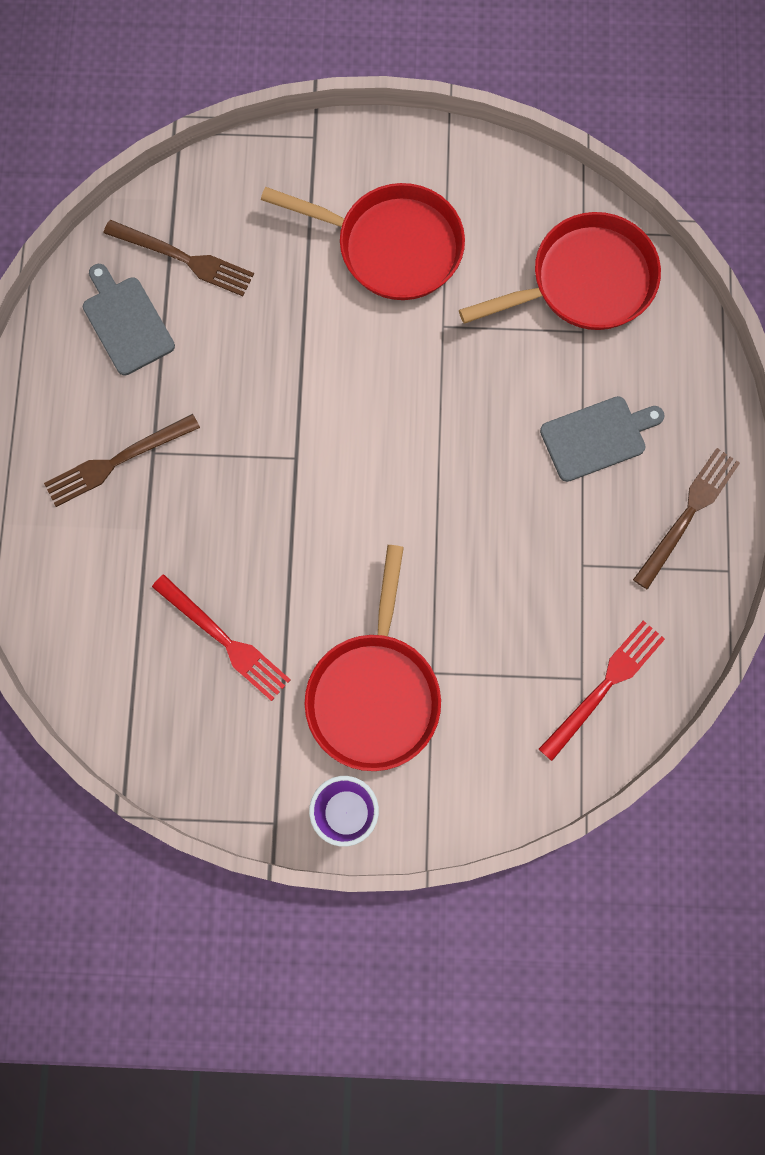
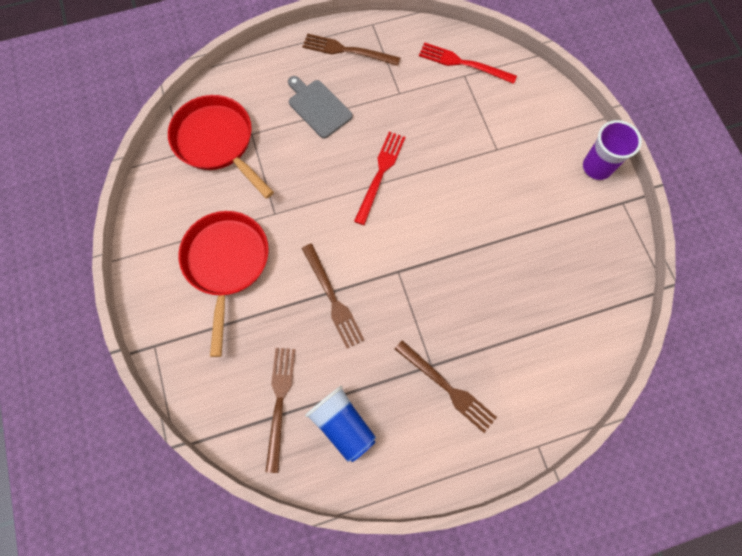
camera: 110 degrees left, 5 degrees down
grey cutting board [83,264,175,376] -> blue cup [305,386,376,462]
red fork [152,574,291,701] -> red fork moved to [354,132,405,225]
red pan [305,545,441,771] -> none
none -> brown fork [302,244,364,349]

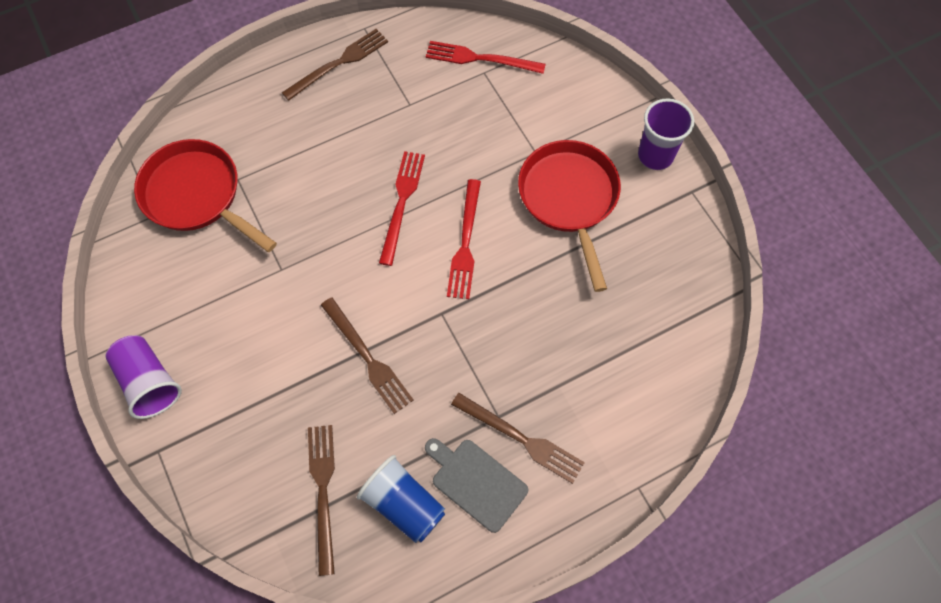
camera: 10 degrees left, 5 degrees down
red pan [178,211,269,357] -> red pan moved to [518,140,621,292]
grey cutting board [288,76,353,138] -> grey cutting board moved to [425,438,528,533]
brown fork [302,33,400,66] -> brown fork turned 135 degrees clockwise [282,29,388,101]
none -> purple cup [105,335,182,419]
none -> red fork [447,179,481,299]

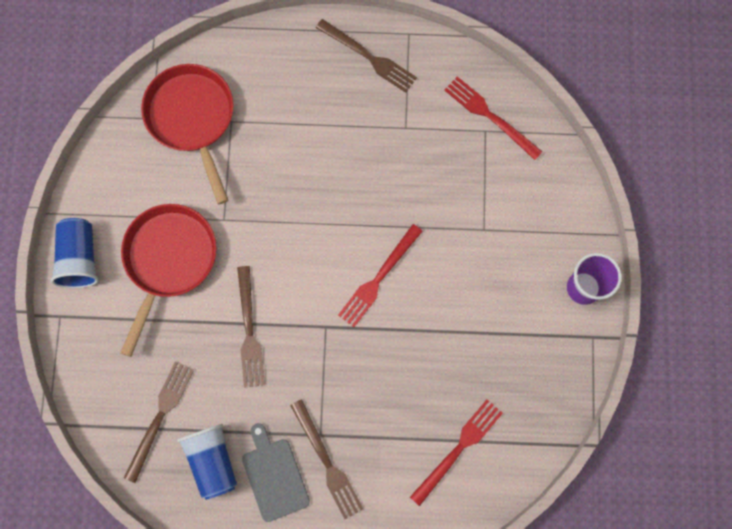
camera: 30 degrees right, 10 degrees up
purple cup [105,335,182,419] -> blue cup [50,218,98,288]
brown fork [282,29,388,101] -> brown fork turned 45 degrees clockwise [316,19,417,93]
red fork [379,151,425,266] -> red fork moved to [410,400,503,506]
red pan [518,140,621,292] -> red pan moved to [120,204,217,357]

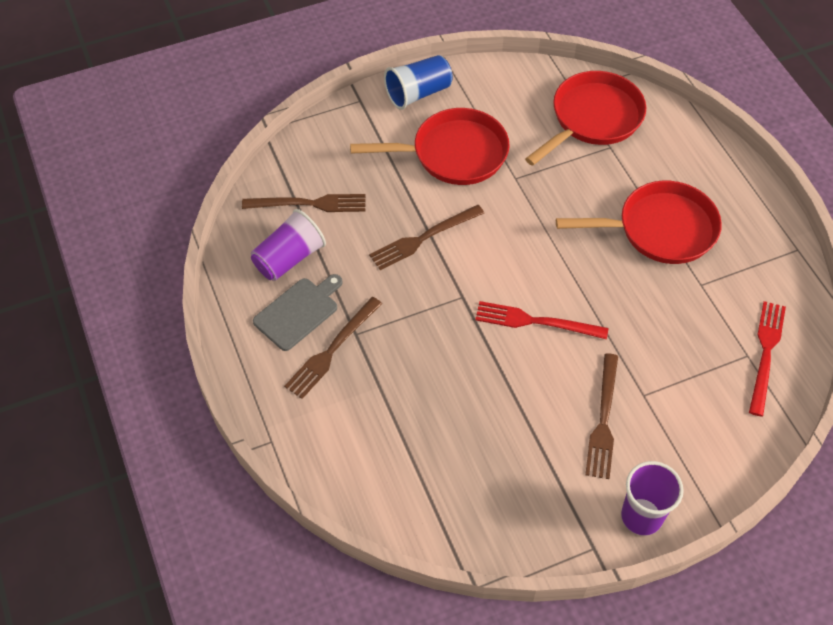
camera: 65 degrees right, 20 degrees down
blue cup [177,424,237,500] -> purple cup [251,209,326,281]
brown fork [316,19,417,93] -> brown fork moved to [585,353,618,479]
red fork [410,400,503,506] -> none
none -> red pan [556,181,722,264]

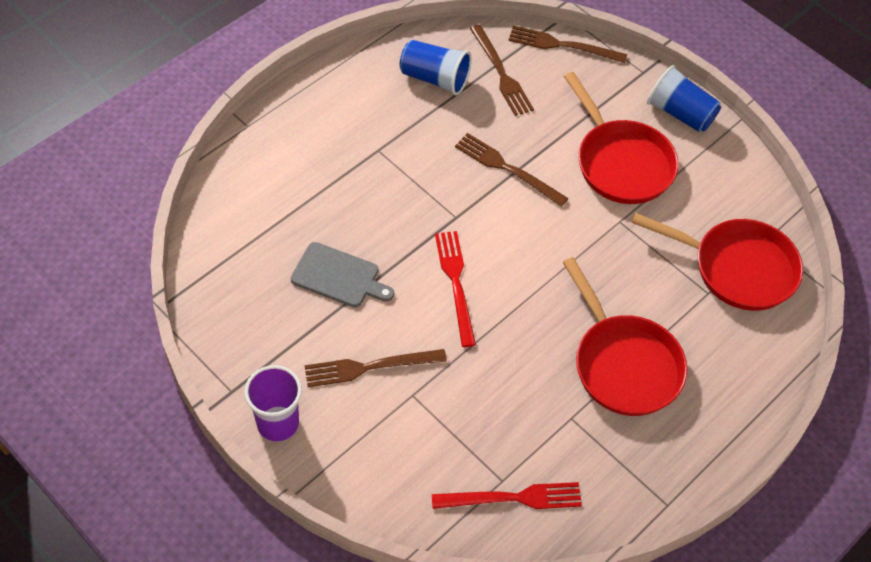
camera: 65 degrees right, 0 degrees up
purple cup [251,209,326,281] -> blue cup [400,40,472,95]
grey cutting board [253,274,343,351] -> grey cutting board moved to [291,242,394,308]
brown fork [284,297,382,399] -> brown fork moved to [509,26,627,63]

